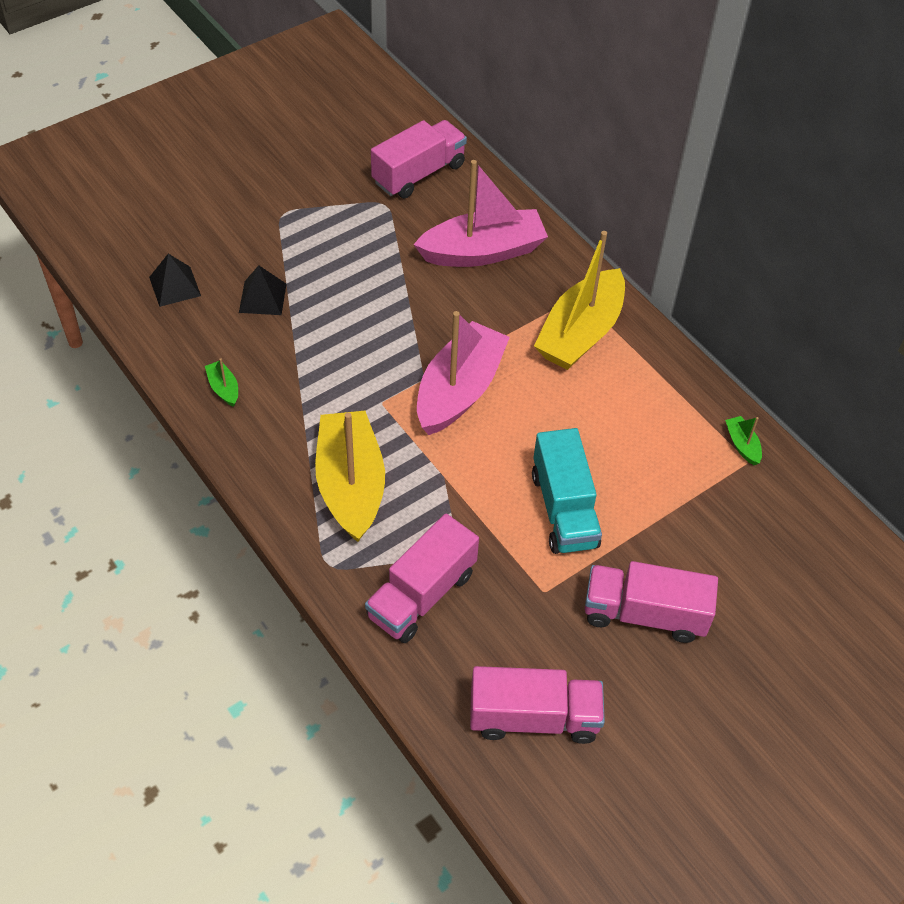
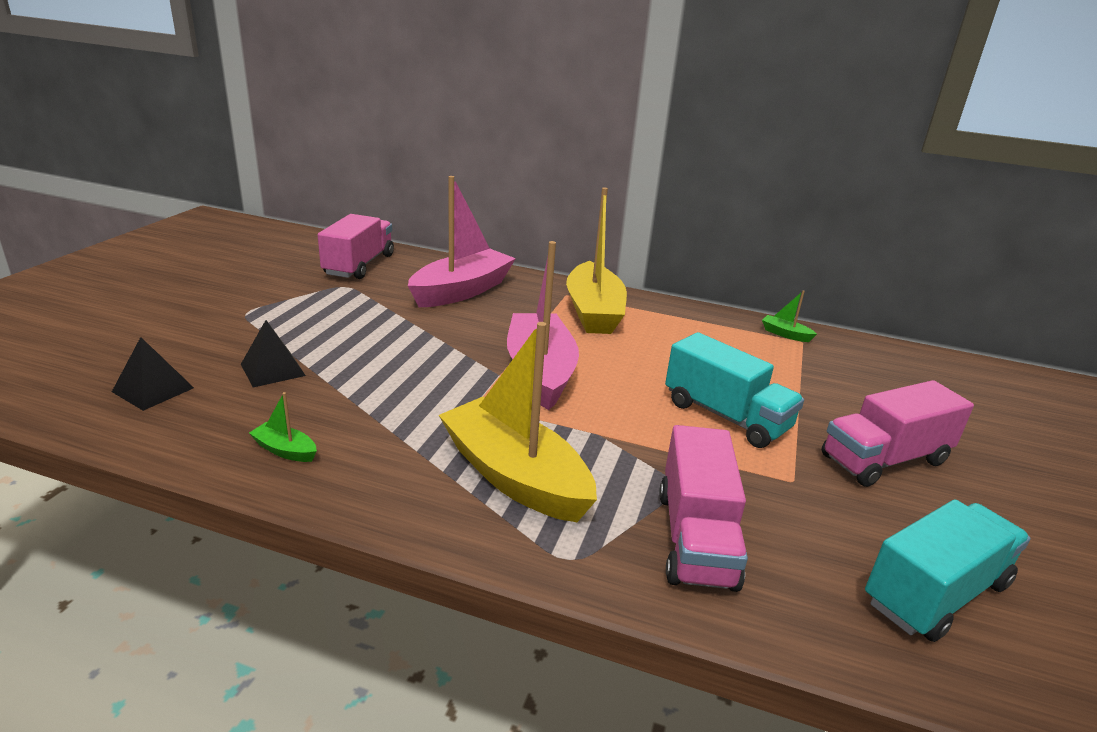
camera: 35 degrees left, 25 degrees down
pink truck [470,666,605,744] -> turquoise truck [865,499,1030,642]

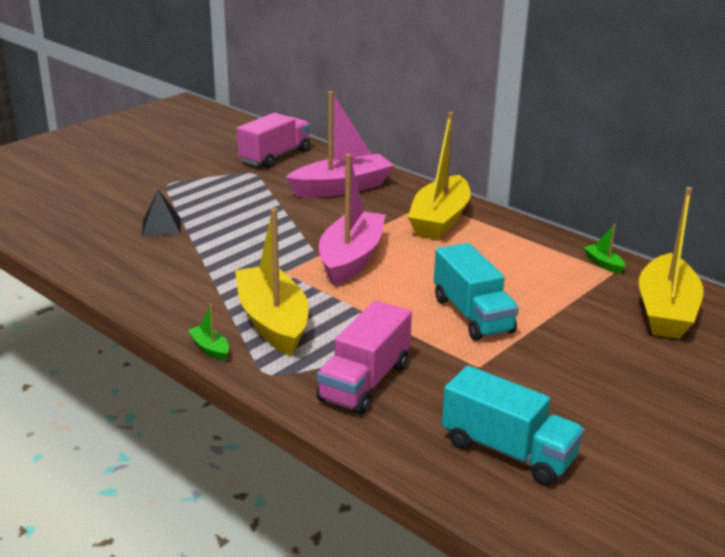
camera: 25 degrees right, 0 degrees up
black pyramid [112,337,194,411] -> none
green boat [249,392,317,462] -> green boat moved to [188,304,229,361]
pink truck [822,380,974,487] -> none
turquoise truck [865,499,1030,642] -> turquoise truck turned 45 degrees clockwise [442,366,584,486]
none -> yellow boat [639,187,704,339]

